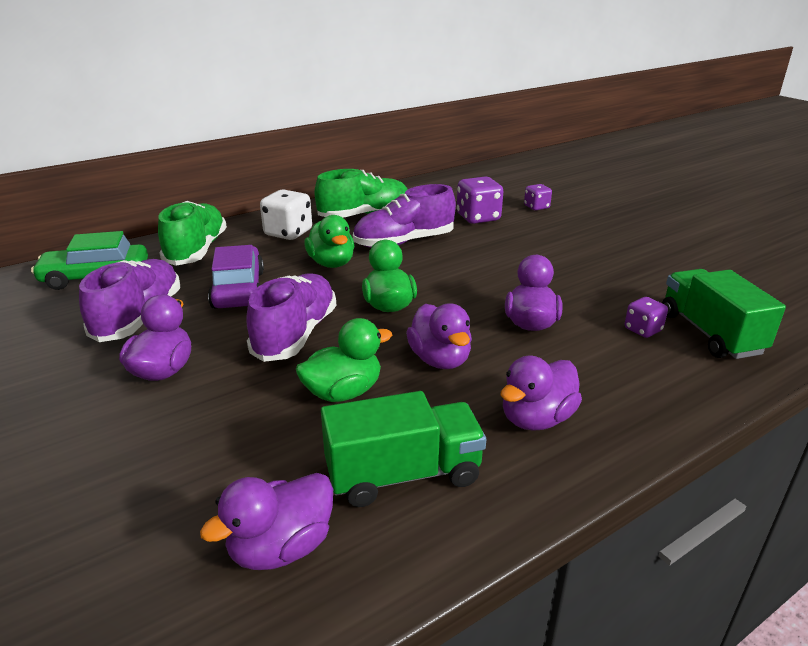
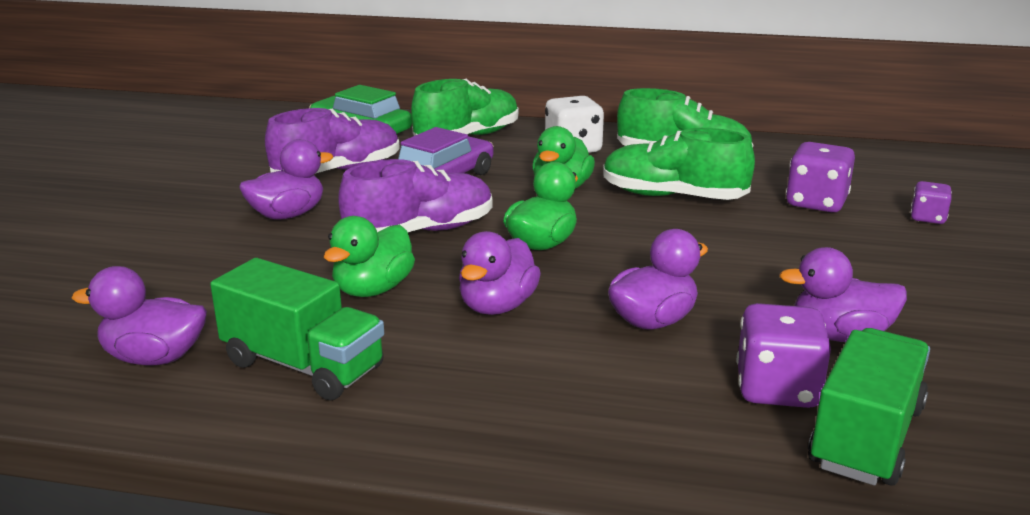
camera: 45 degrees right, 5 degrees down
green duck [296,318,392,402] -> green duck turned 105 degrees clockwise [324,216,415,297]
purple shoe [353,184,456,248] -> green shoe [603,128,755,200]
purple duck [501,356,582,431] -> purple duck moved to [780,247,907,342]
purple dice [625,297,668,338] -> purple dice [736,303,831,408], size x1.71

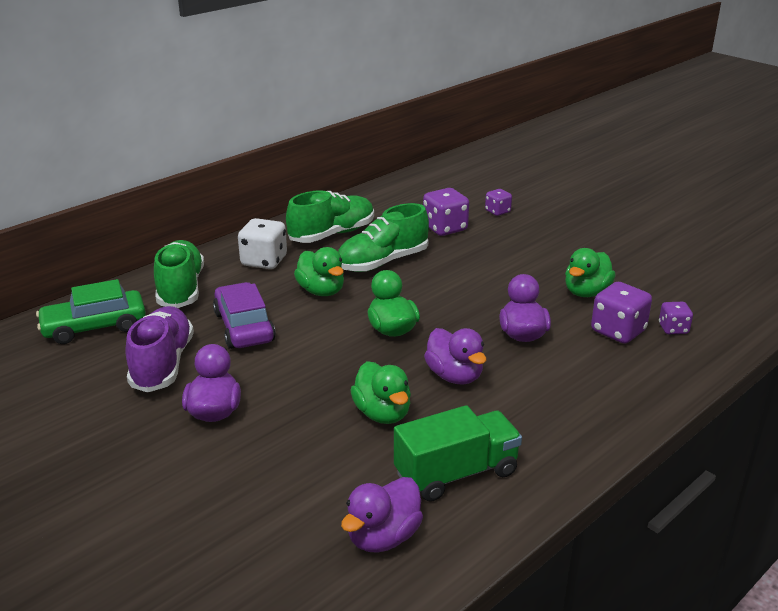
camera: 55 degrees left, 5 degrees up
purple shoe [338,159,493,232] -> none
purple duck [780,247,907,342] -> green duck [565,248,616,297]
green truck [808,328,930,486] -> purple dice [659,302,693,334]

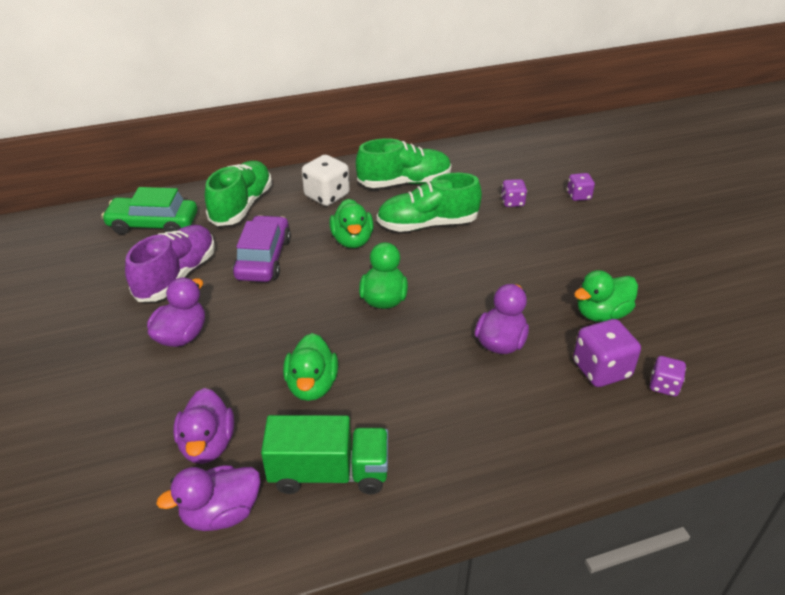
camera: 25 degrees right, 10 degrees up
purple dice [423,188,469,236] -> purple dice [501,179,527,207], size x0.59
purple duck [424,328,487,385] -> purple duck moved to [173,388,234,464]

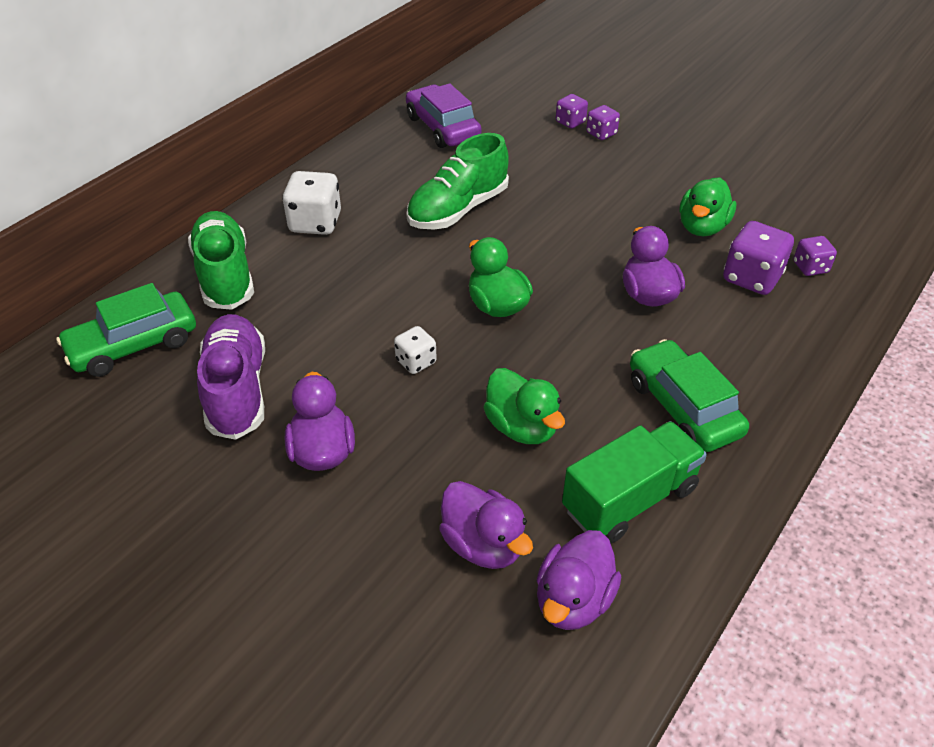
camera: 35 degrees left, 5 degrees up
purple car [233,215,291,282] -> purple car moved to [406,83,481,148]
green duck [329,199,374,248] -> none
green shoe [356,138,452,188] -> none
purple dice [501,179,527,207] -> purple dice moved to [586,105,620,140]
none -> white dice [394,326,437,374]
none -> green car [630,339,749,452]

